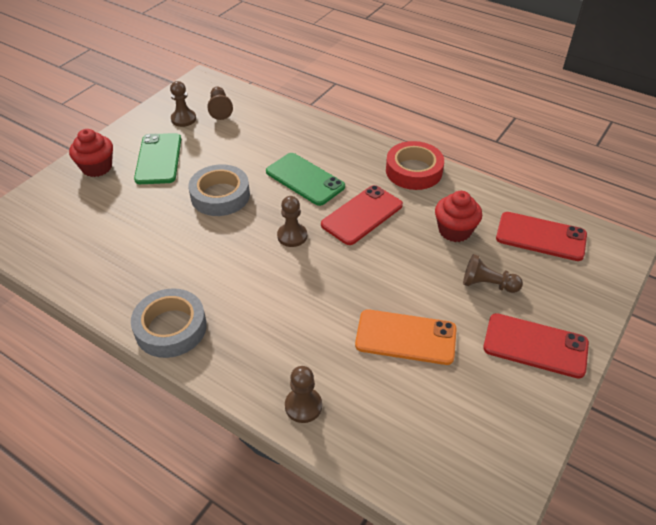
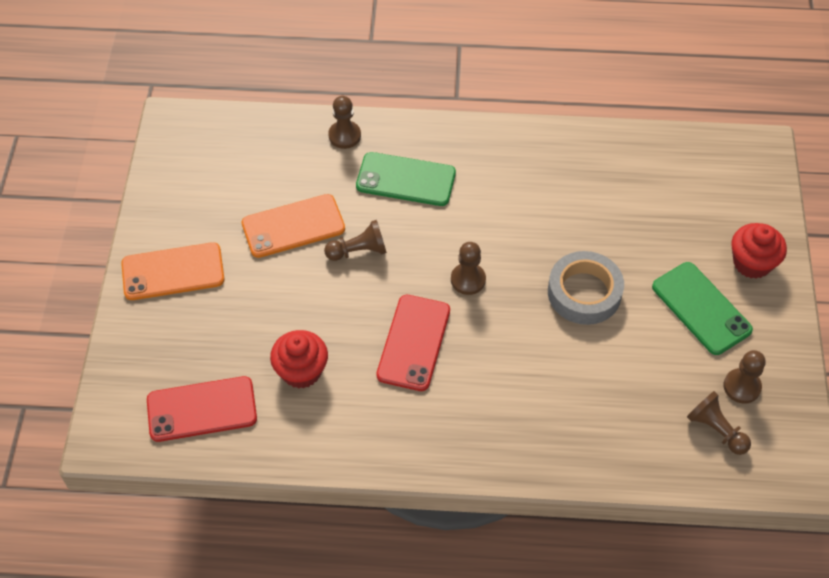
camera: 150 degrees right, 10 degrees up
grey tape [131,288,207,358] -> none
green phone [266,153,345,206] -> green phone moved to [356,152,456,206]
red tape [386,141,444,190] -> none
brown pawn [463,254,523,293] -> brown pawn moved to [324,220,387,261]
red phone [483,313,589,378] -> orange phone [121,242,225,300]

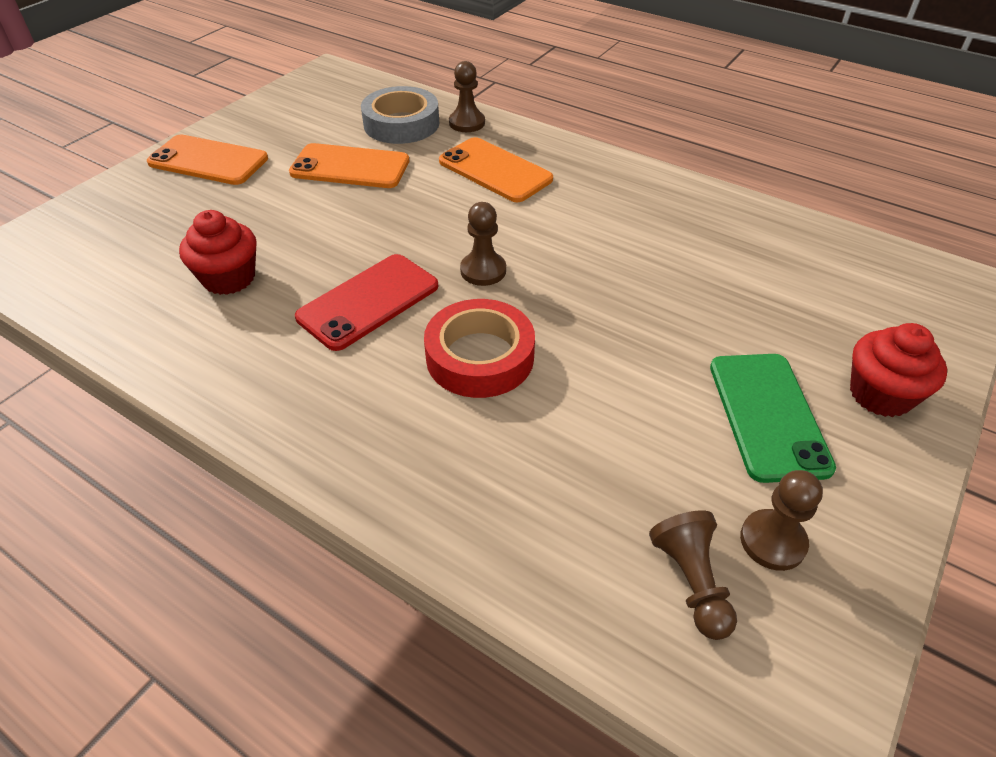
camera: 30 degrees right, 10 degrees down
red phone [147,376,257,442] -> none
brown pawn [324,220,387,261] -> none
green phone [356,152,456,206] -> orange phone [439,137,553,202]
grey tape [548,251,624,325] -> grey tape moved to [361,86,439,144]
none -> red tape [424,299,535,398]

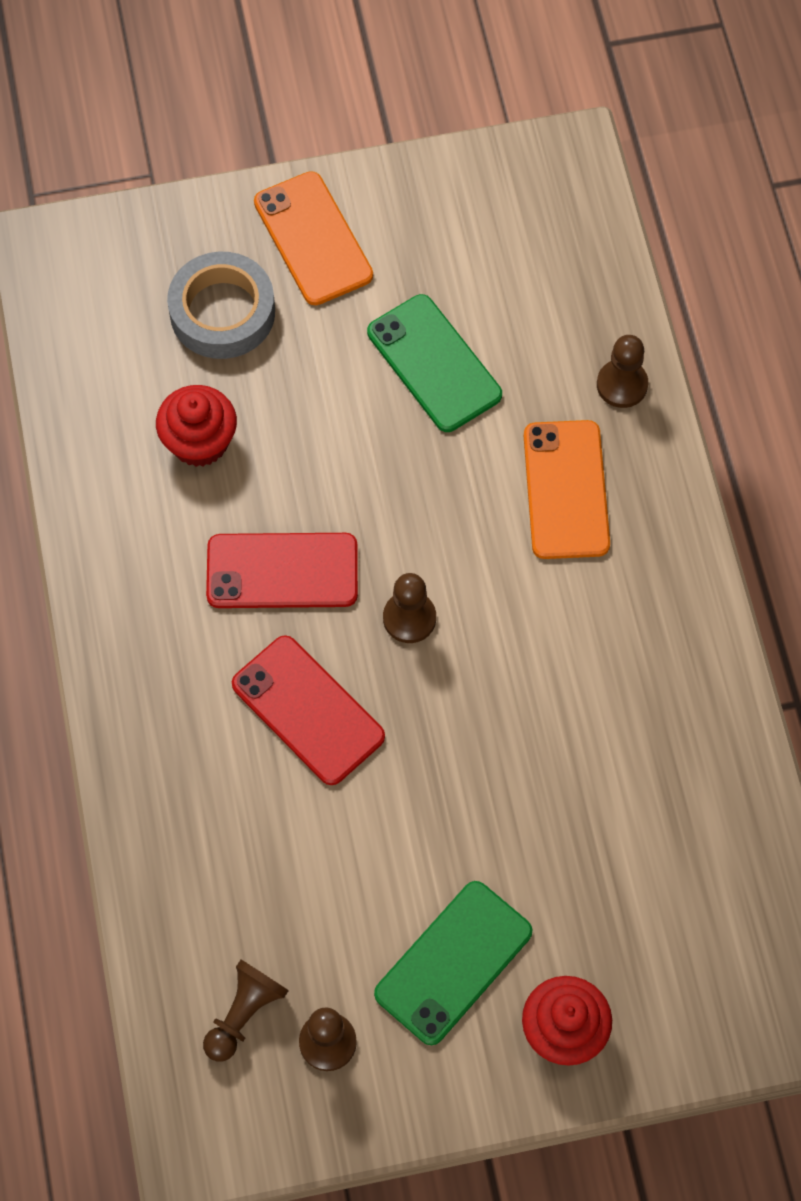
camera: 45 degrees right, 20 degrees up
orange phone [289,143,409,188] -> green phone [367,294,502,432]
grey tape [361,86,439,144] -> grey tape moved to [167,252,275,359]
red tape [424,299,535,398] -> red phone [232,635,385,785]

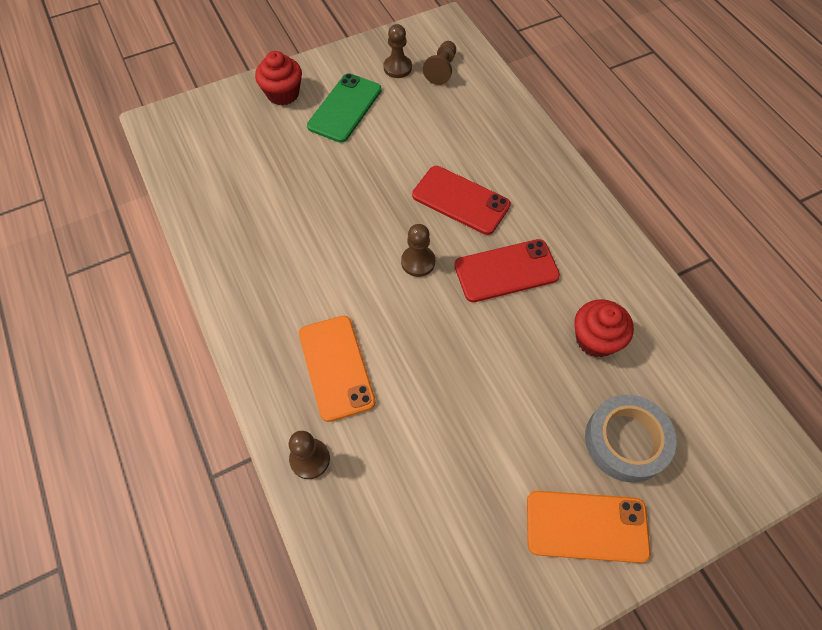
camera: 165 degrees right, 5 degrees down
orange phone [254,171,373,305] -> orange phone turned 45 degrees counterclockwise [527,491,651,563]
green phone [367,294,502,432] -> none

